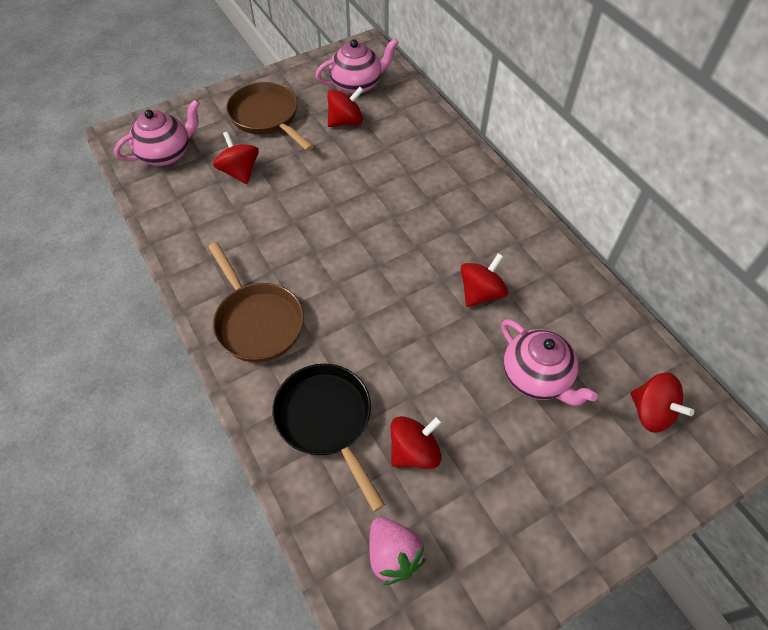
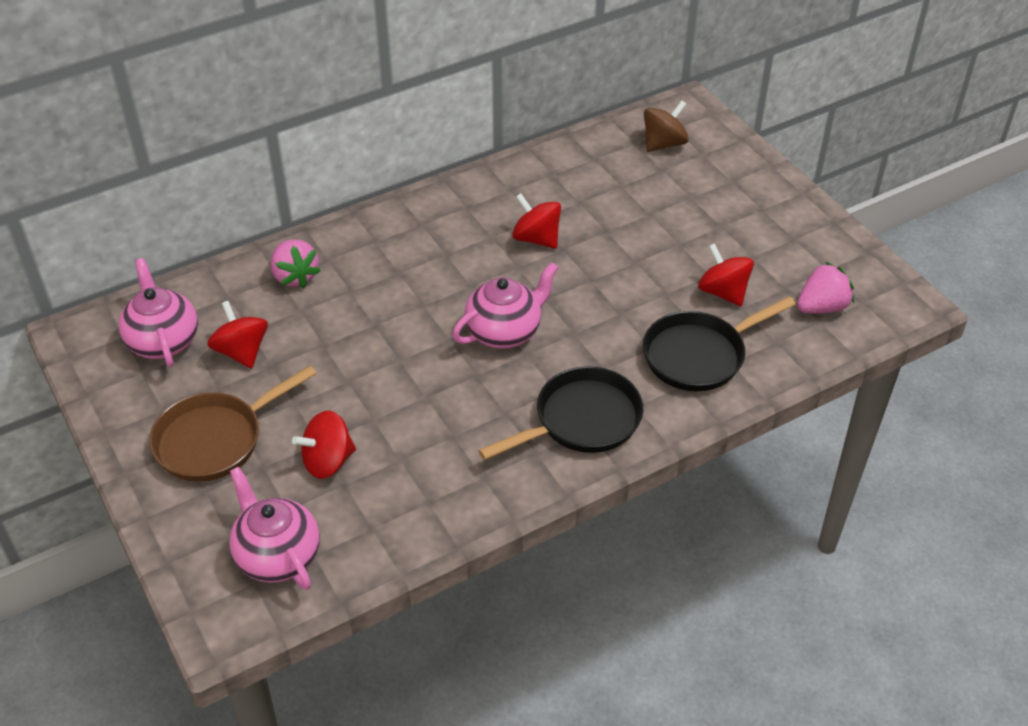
camera: 90 degrees left, 10 degrees down
brown pan [208,242,304,362] -> black pan [478,366,643,460]
pink teapot [501,319,598,406] -> pink teapot moved to [452,262,558,349]
red spinning top [630,373,694,433] -> brown spinning top [644,100,689,152]
none -> pink strawberry [271,240,321,289]

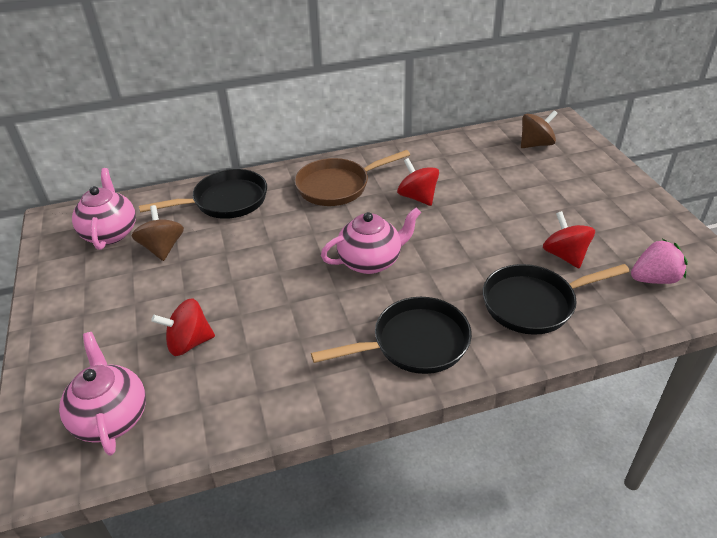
camera: 15 degrees right, 5 degrees down
brown pan [149,365,317,482] -> brown pan moved to [295,150,410,206]
red spinning top [207,301,268,369] -> brown spinning top [132,205,184,261]
pink strawberry [271,240,321,289] -> black pan [139,169,267,219]

